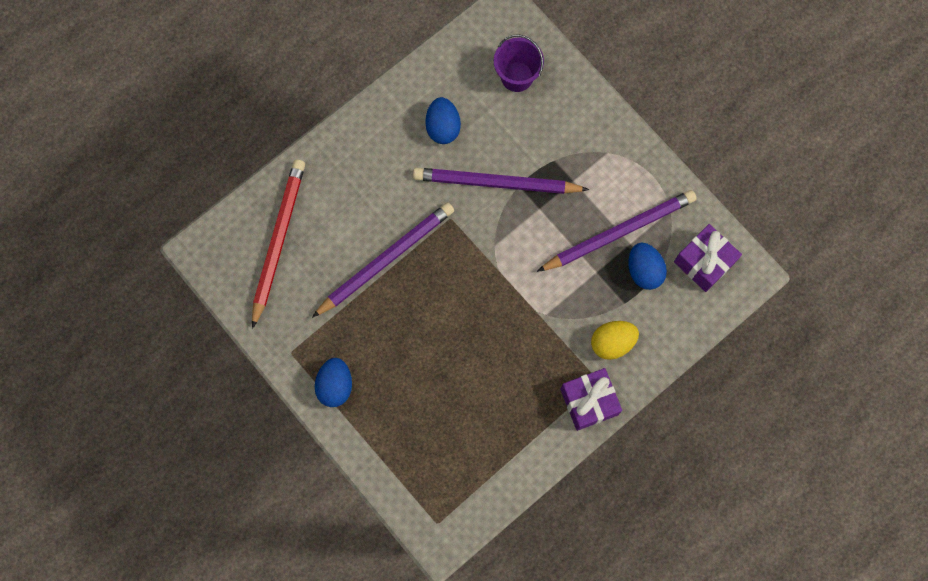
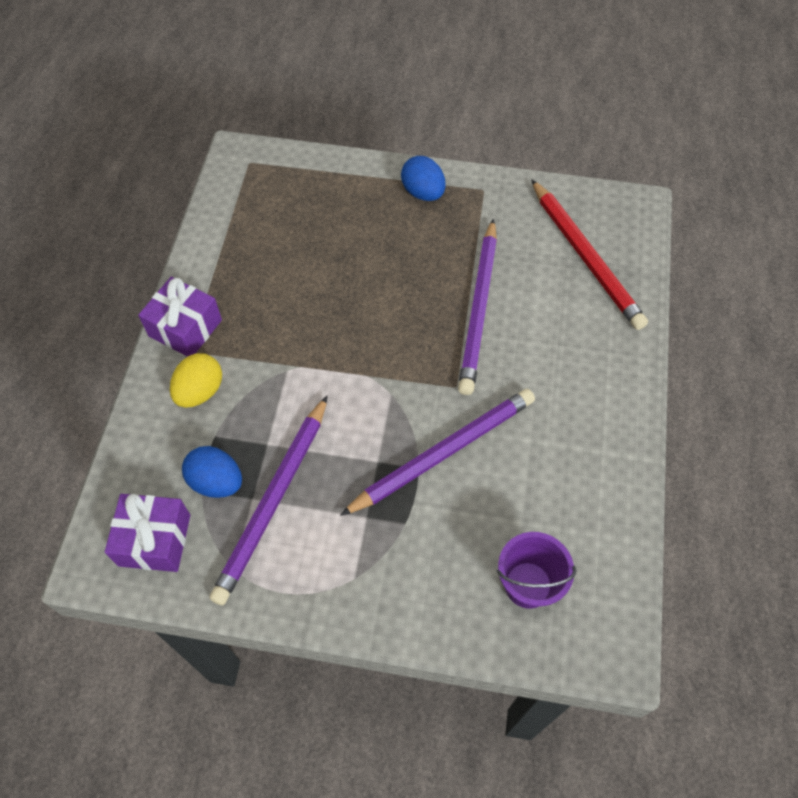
camera: 140 degrees right, 15 degrees down
blue egg [425,97,461,144] -> none

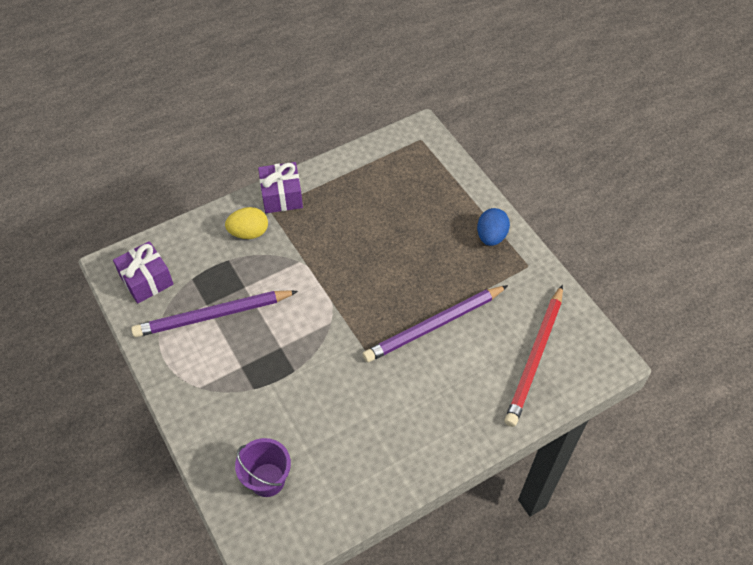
camera: 50 degrees right, 5 degrees down
blue egg [182,446,242,498] -> none
purple pencil [340,389,535,516] -> none

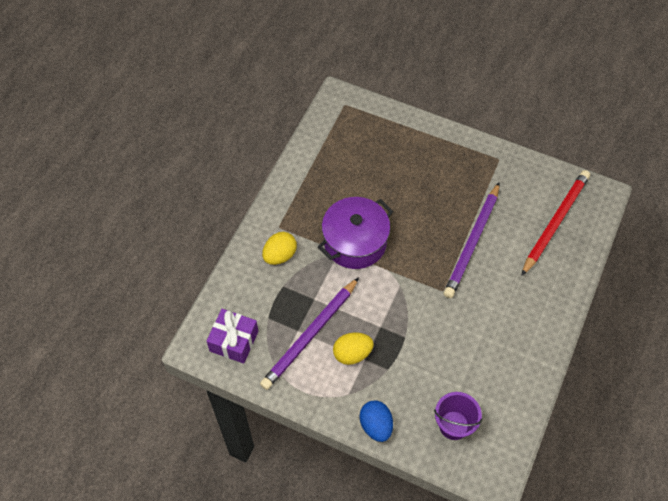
camera: 35 degrees left, 5 degrees up
purple gift [258,162,303,213] -> none
blue egg [477,208,510,246] -> blue egg moved to [360,400,393,442]
red pencil [505,285,563,427] -> red pencil turned 135 degrees counterclockwise [521,170,590,276]
none -> purple pot [318,197,393,269]
none -> yellow egg [333,332,374,365]

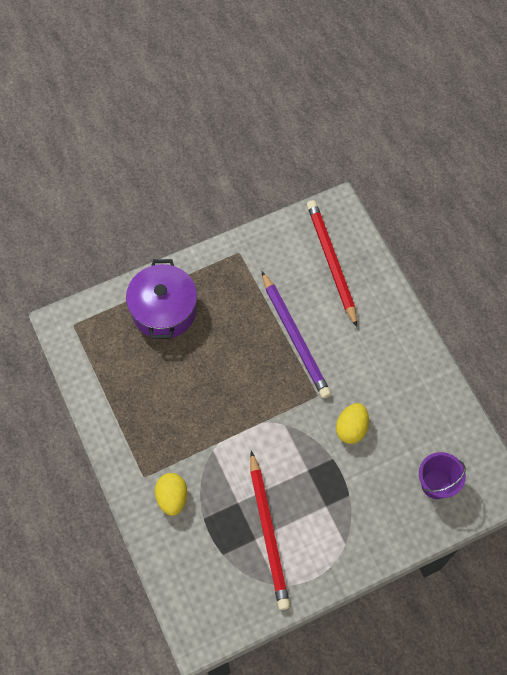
camera: 50 degrees left, 5 degrees up
purple gift [206,309,258,364] -> none
purple pencil [260,277,359,390] -> red pencil [250,451,290,610]
purple pot [318,197,393,269] -> purple pot moved to [126,259,197,339]
yellow egg [333,332,374,365] -> yellow egg moved to [336,403,369,444]
blue egg [360,400,393,442] -> none

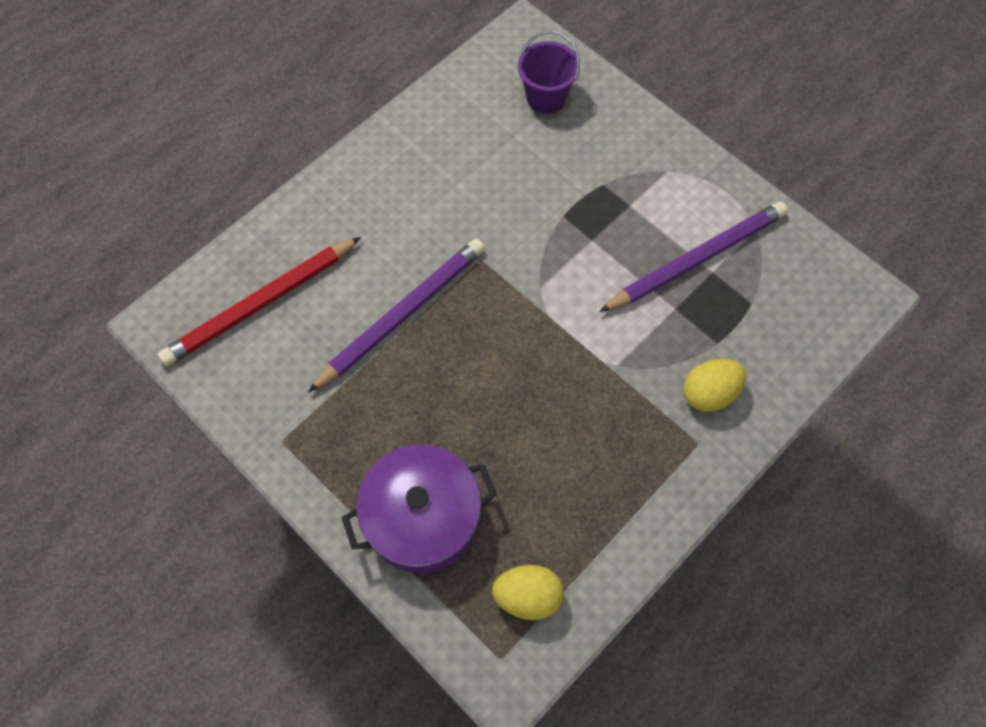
camera: 110 degrees left, 0 degrees up
red pencil [250,451,290,610] -> purple pencil [599,202,788,312]
yellow egg [336,403,369,444] -> yellow egg moved to [492,565,564,620]

